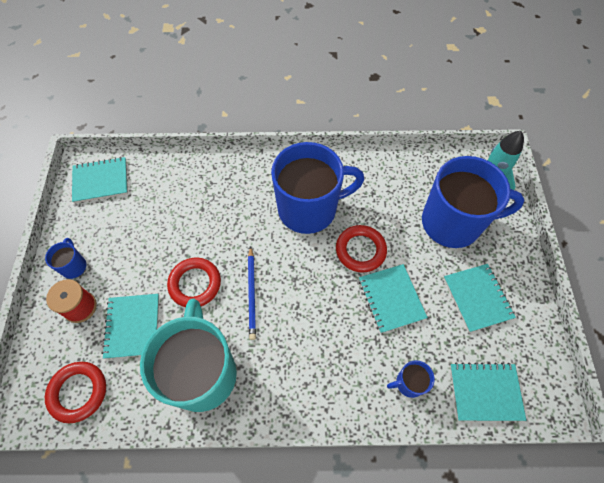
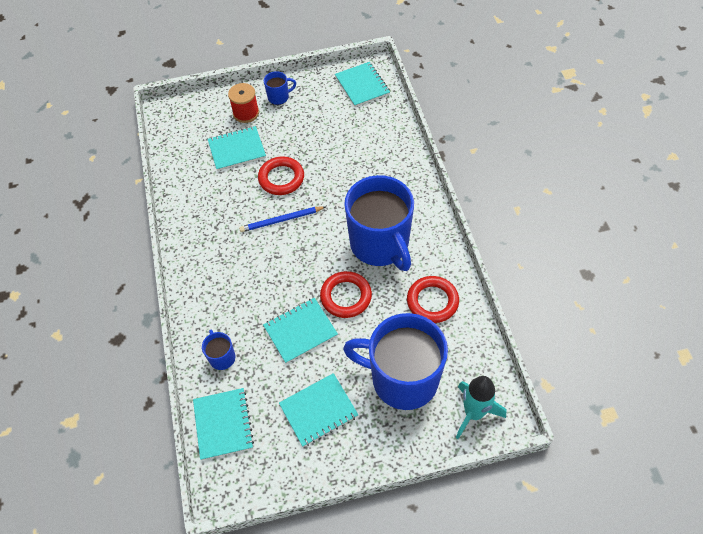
camera: 80 degrees right, 5 degrees down
red ring [45,362,106,423] -> red ring moved to [407,276,459,323]
turquoise mug [140,299,237,412] -> none
blue mug [422,156,525,248] -> blue mug turned 120 degrees clockwise [343,313,448,410]

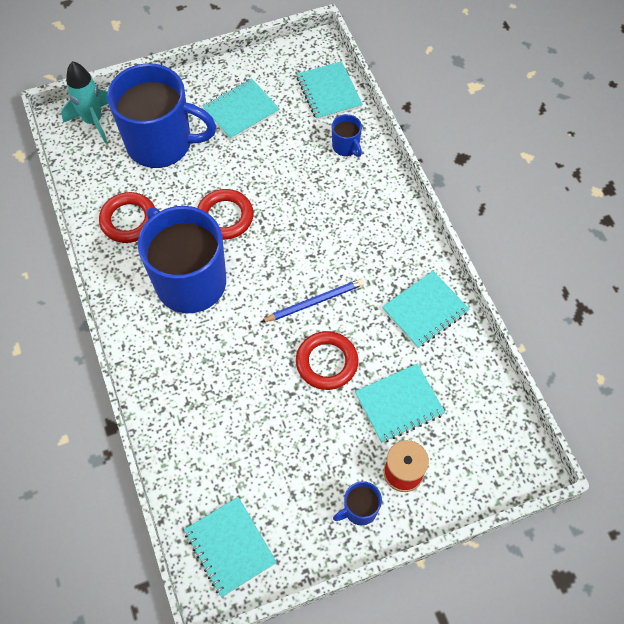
camera: 170 degrees right, 5 degrees up
turquoise notebook [263,298,338,364] -> turquoise notebook moved to [382,271,470,348]

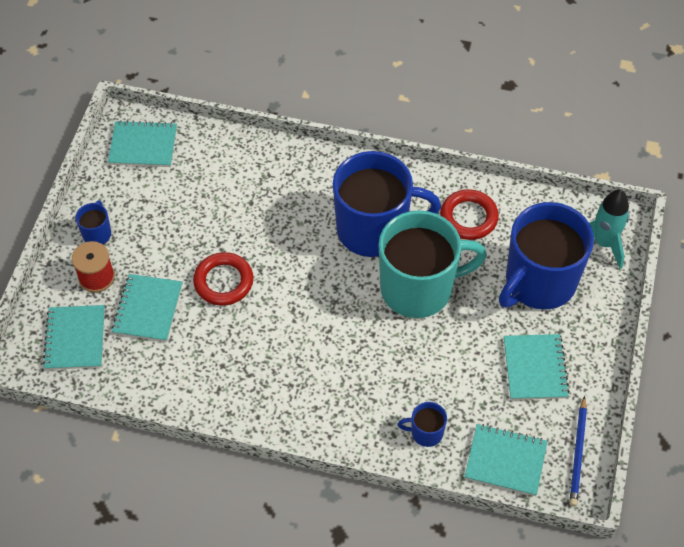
camera: 125 degrees right, 5 degrees down
red ring [197,189,254,240] -> turquoise mug [379,210,487,318]
blue pencil [261,279,364,322] -> blue pencil moved to [569,396,587,506]
turquoise notebook [382,271,470,348] -> turquoise notebook moved to [42,305,105,370]

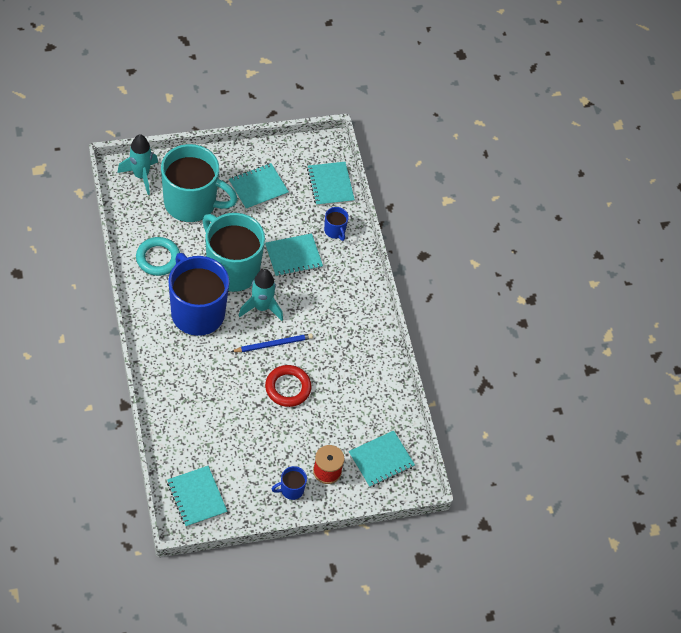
camera: 125 degrees left, 0 degrees up
turquoise notebook [112,274,182,342] -> turquoise notebook moved to [265,233,323,277]
red ring [440,189,499,240] -> turquoise ring [136,237,180,276]
blue mug [499,202,594,310] -> turquoise mug [161,144,238,222]
blue pencil [569,396,587,506] -> blue pencil moved to [231,333,313,352]
none -> turquoise rocket [239,269,283,321]

